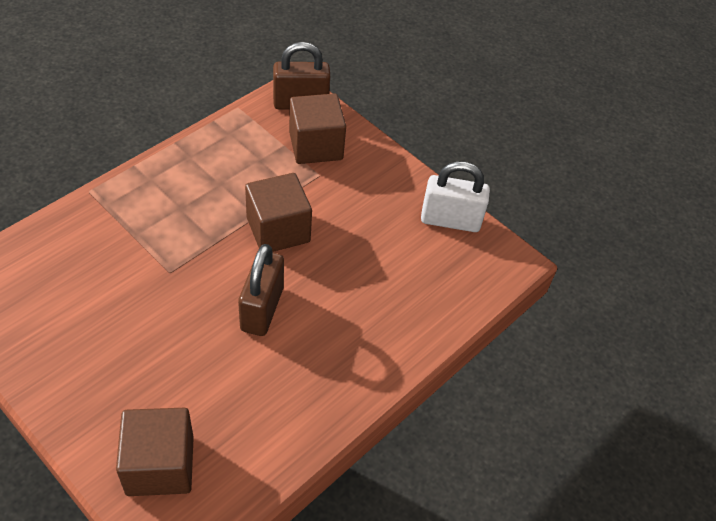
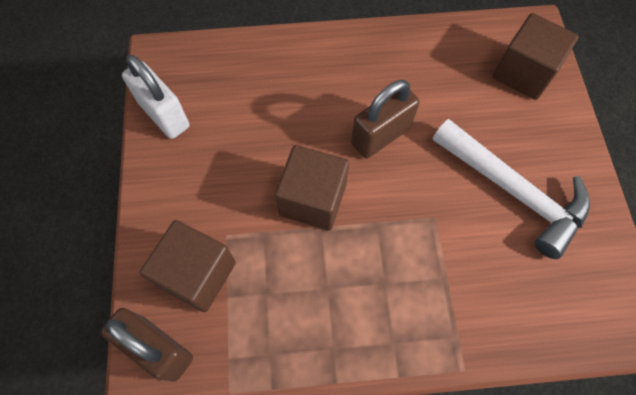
camera: 135 degrees left, 15 degrees up
none -> white hammer [433,119,590,259]

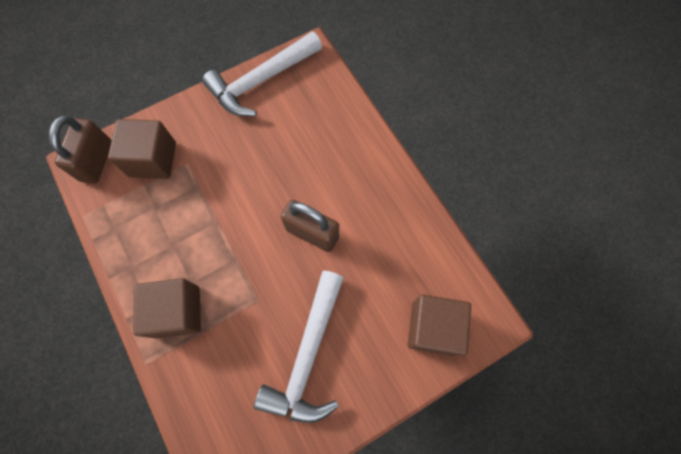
camera: 65 degrees right, 5 degrees up
white padlock [122,55,189,139] -> white hammer [202,32,322,116]
brown cube [275,145,349,231] -> brown cube moved to [133,278,201,339]

